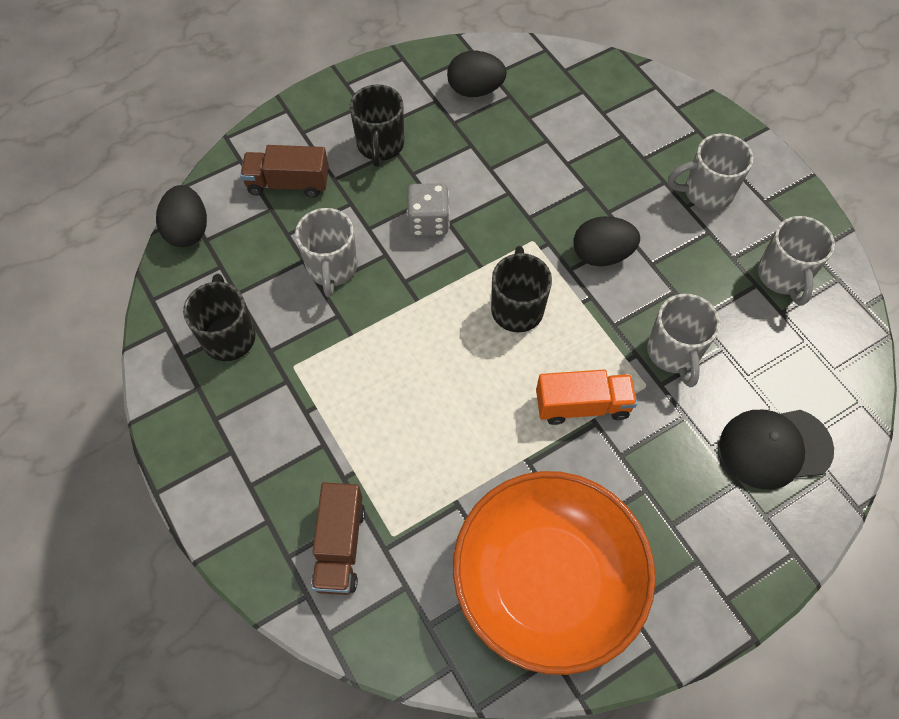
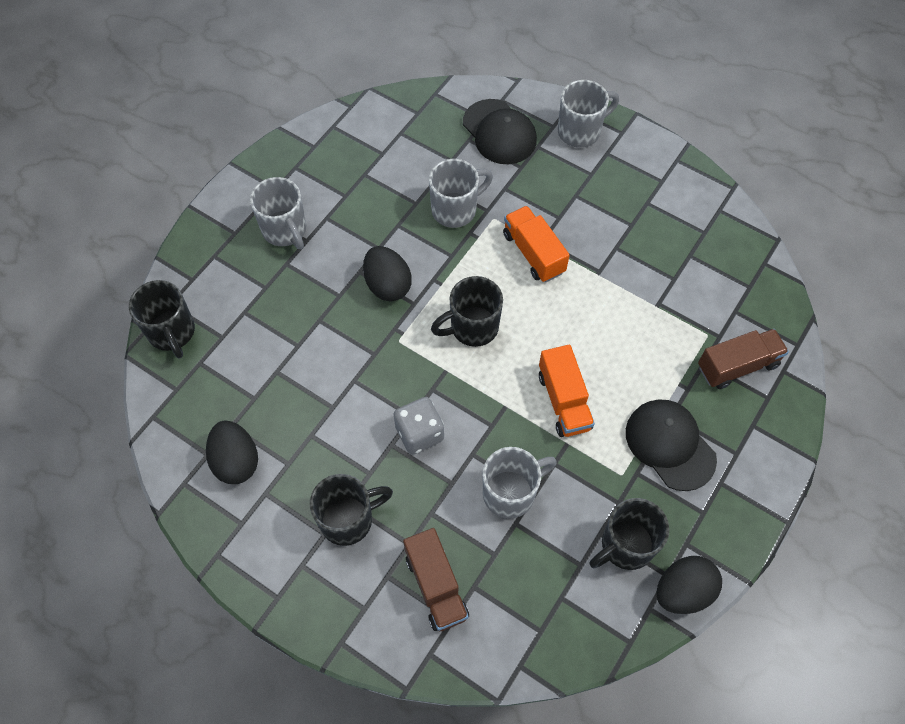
camera: 115 degrees left, 0 degrees up
black egg [156,185,207,247] -> black egg moved to [656,556,722,614]
orange bowl [453,471,656,675] -> none
grey mug [758,216,835,306] -> grey mug moved to [558,80,619,148]
none -> black mug [129,280,195,359]
none -> orange truck [539,345,595,437]
none -> black cap [626,400,717,491]

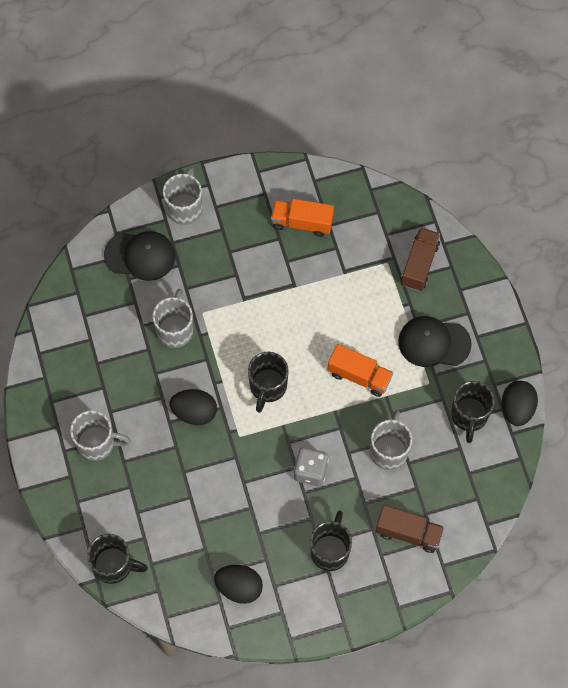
camera: 50 degrees left, 5 degrees up
orange truck [503,206,570,282] -> orange truck moved to [271,199,334,237]

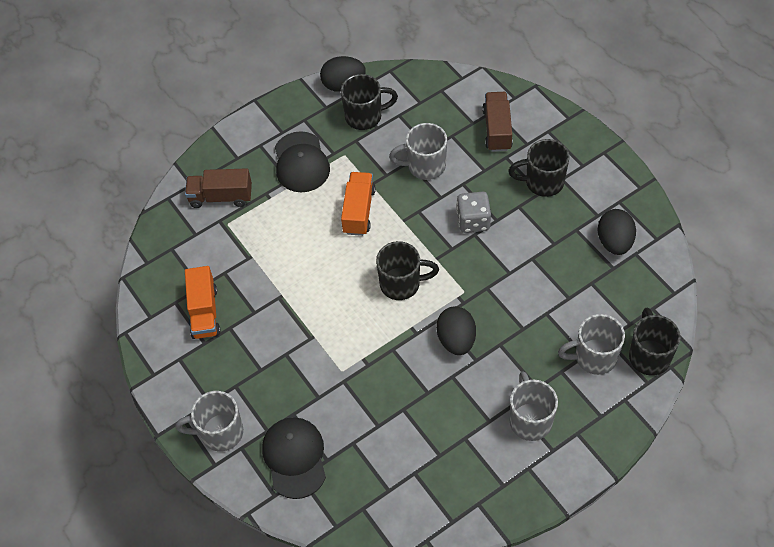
camera: 105 degrees left, 10 degrees down
grey mug [153,289,193,348] -> grey mug moved to [558,314,625,375]

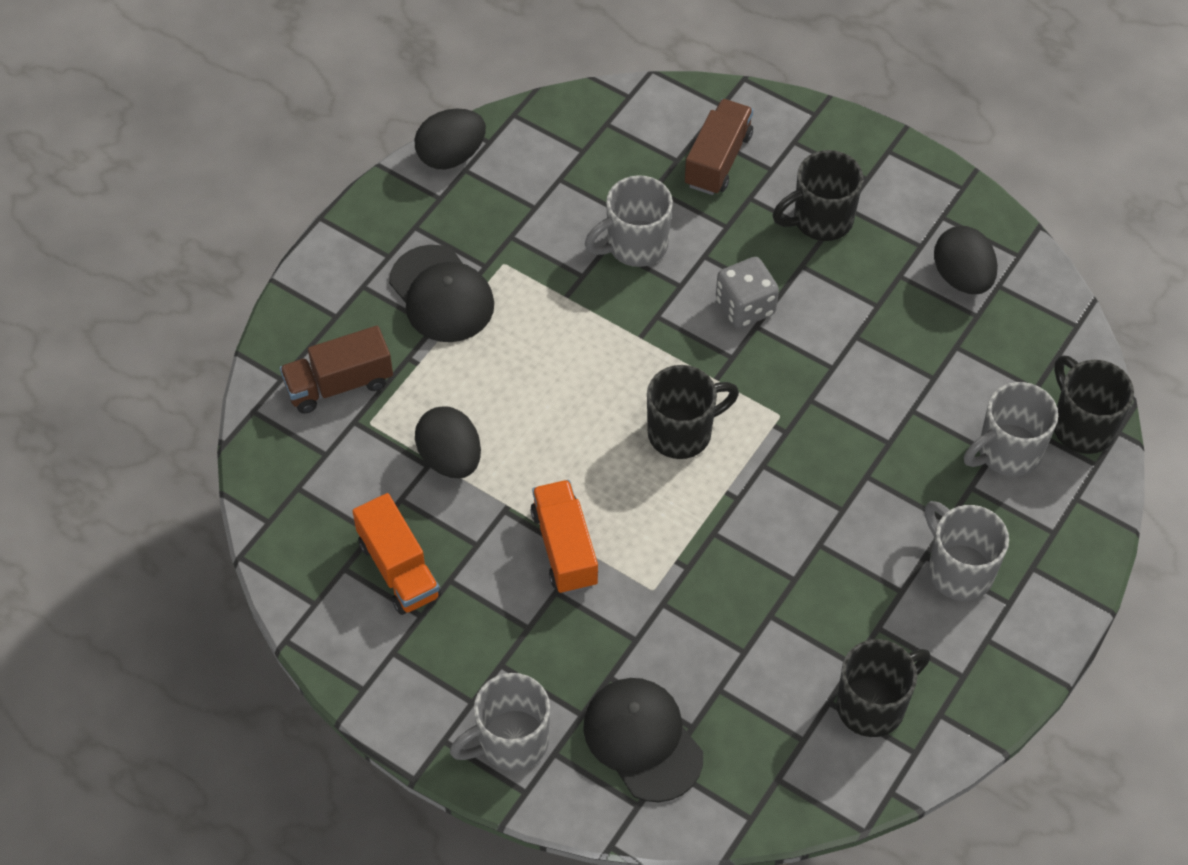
camera: 25 degrees left, 0 degrees up
black mug [341,74,398,130] -> black mug moved to [837,639,931,737]
orange truck [341,172,376,236] -> orange truck moved to [531,480,598,594]
black egg [436,306,476,355] -> black egg moved to [415,406,481,478]
brown truck [482,92,513,152] -> brown truck turned 45 degrees clockwise [685,99,753,195]

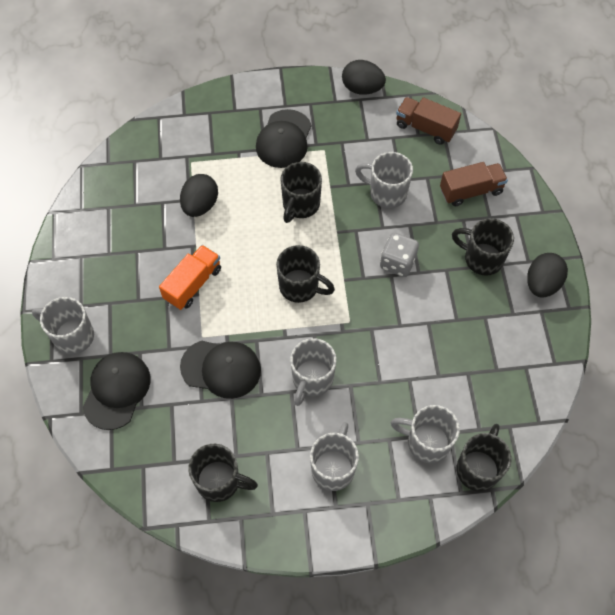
camera: 50 degrees right, 5 degrees up
brown truck [280,326,393,414] -> brown truck moved to [396,97,461,145]
orange truck [352,493,441,615] -> none
black egg [934,226,998,294] -> black egg moved to [527,253,568,298]
none -> black cap [180,341,261,399]
none -> black mug [280,162,322,223]
none -> grey mug [290,338,337,406]

